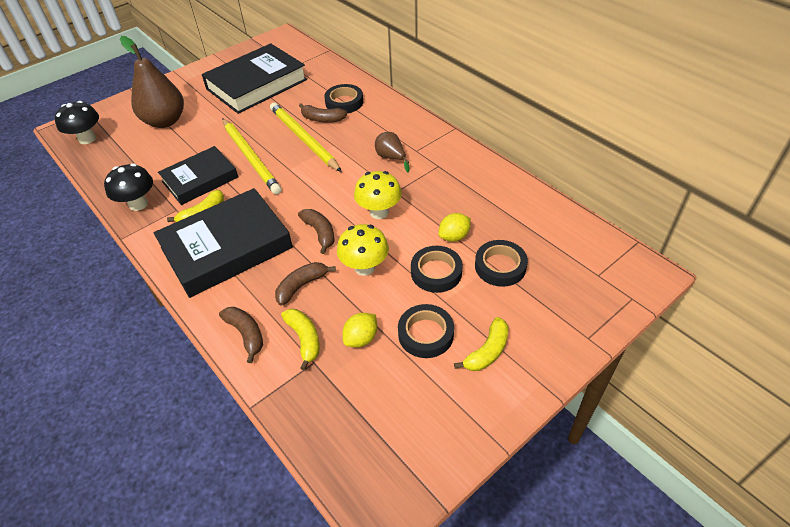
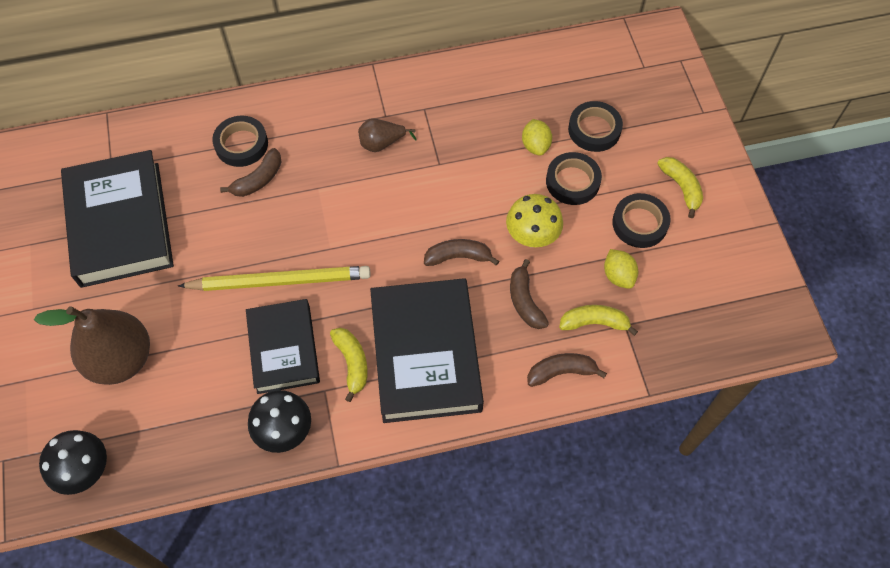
camera: 65 degrees left, 15 degrees up
yellow pencil [270,102,342,172] -> none
yellow mushroom [354,171,402,219] -> none

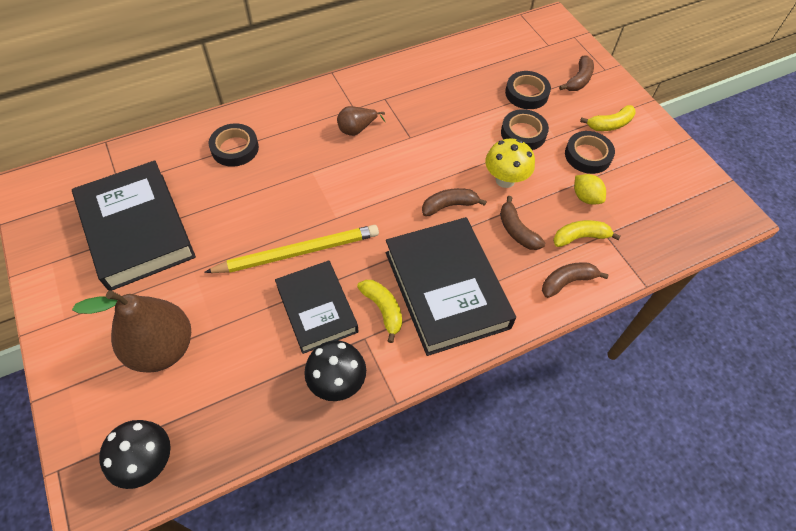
camera: 15 degrees left, 5 degrees down
brown banana [220,148,282,197] -> brown banana moved to [559,56,594,91]
yellow lemon [522,119,552,156] -> none
yellow banana [657,157,703,218] -> yellow banana turned 105 degrees clockwise [580,105,636,131]

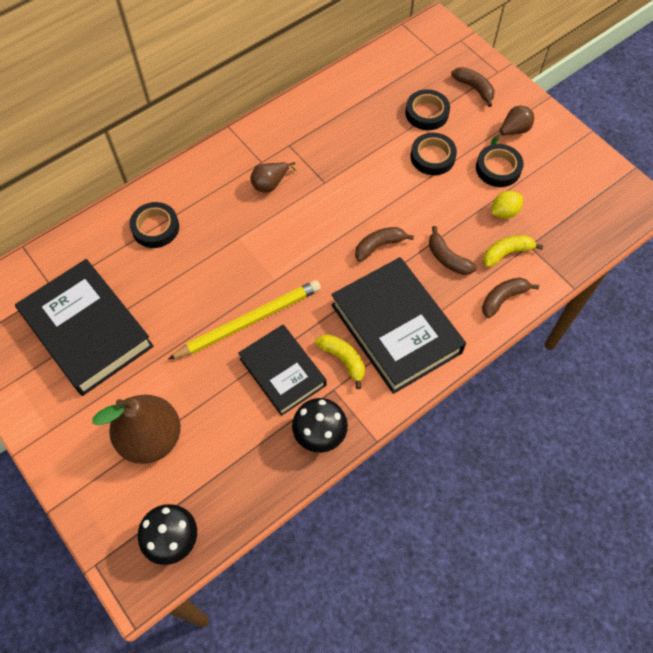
camera: 10 degrees left, 5 degrees up
yellow mushroom [485,139,535,188] -> none
brown banana [559,56,594,91] -> brown banana turned 60 degrees counterclockwise [451,67,495,107]
yellow lemon [574,174,606,205] -> yellow lemon turned 75 degrees counterclockwise [492,191,523,219]
yellow banana [580,105,636,131] -> brown pear [491,106,534,145]

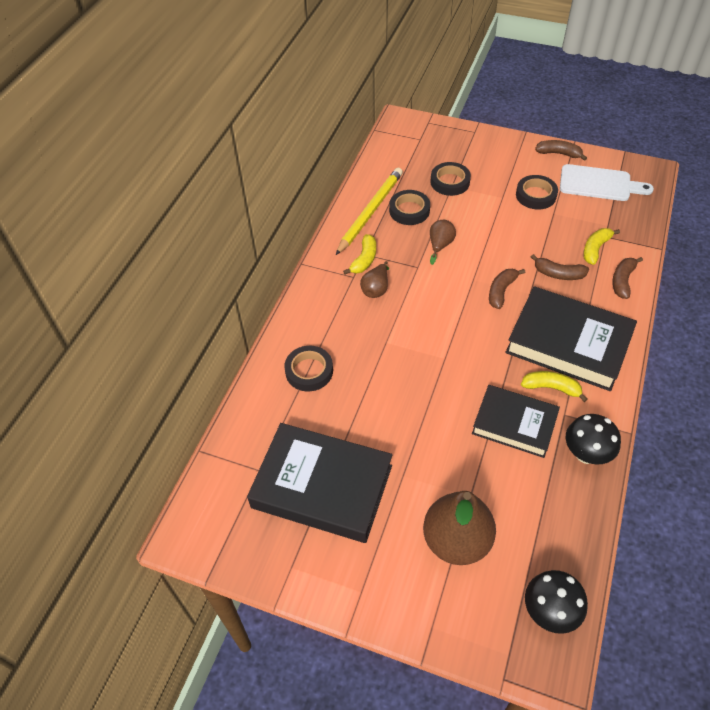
camera: 30 degrees left, 10 degrees down
yellow pencil [168,280,321,360] -> yellow pencil moved to [336,168,403,255]
black tape [410,133,457,175] -> black tape moved to [389,190,430,225]
brown banana [451,67,495,107] -> brown banana moved to [535,140,587,161]
brown pear [491,106,534,145] -> brown pear moved to [430,220,456,265]
yellow lemon [492,191,523,219] -> none
none -> yellow banana [343,234,376,275]
none -> white cutting board [560,164,654,201]

